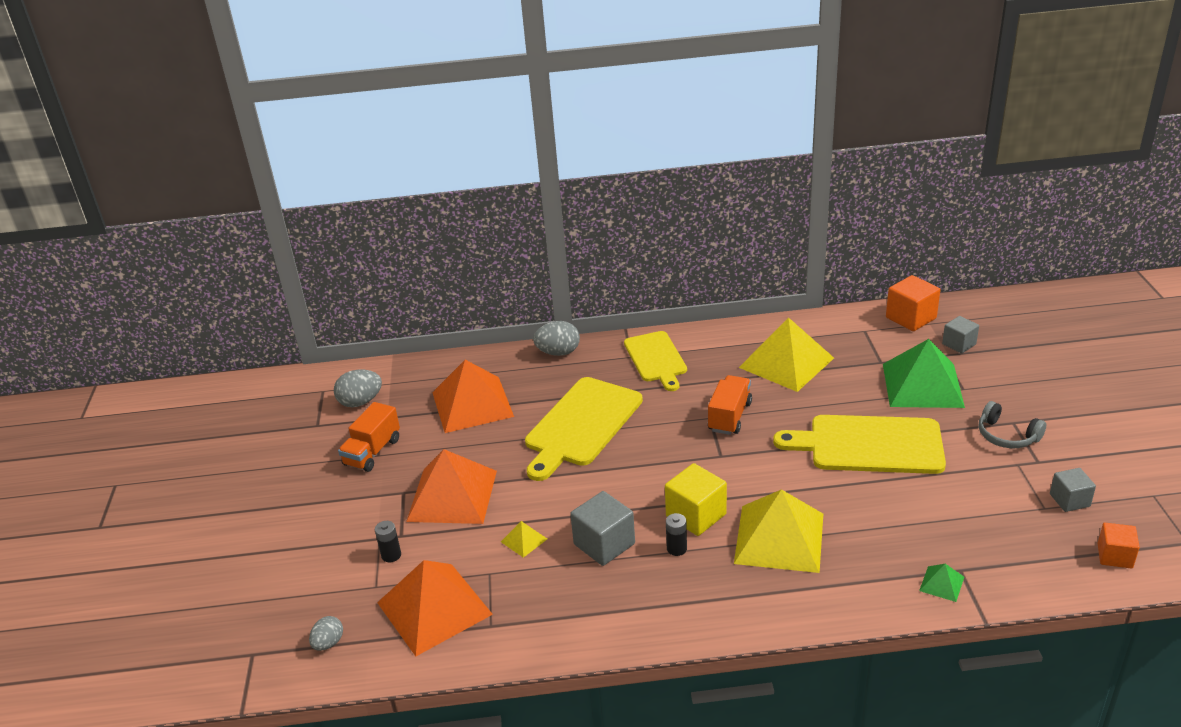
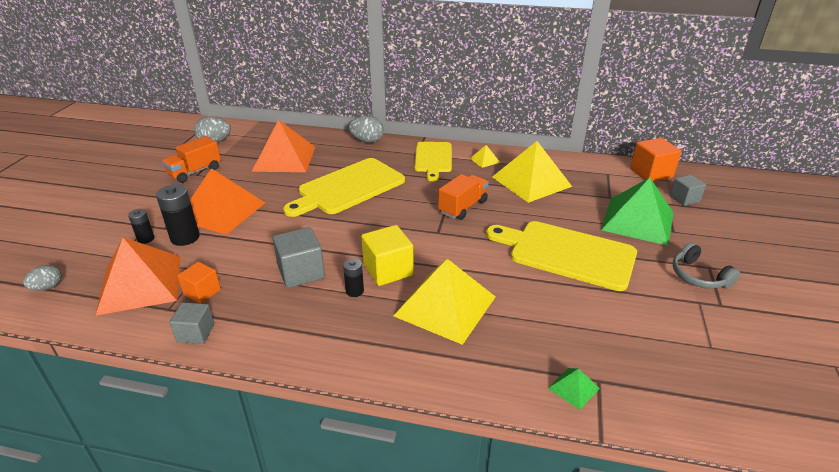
camera: 15 degrees right, 0 degrees up
yellow pyramid [501,521,547,558] -> yellow pyramid moved to [470,145,500,168]
grey cube [1050,468,1096,512] -> grey cube moved to [169,302,214,344]
orange cube [1097,523,1140,569] -> orange cube moved to [178,262,221,304]
none -> black battery [156,184,200,246]

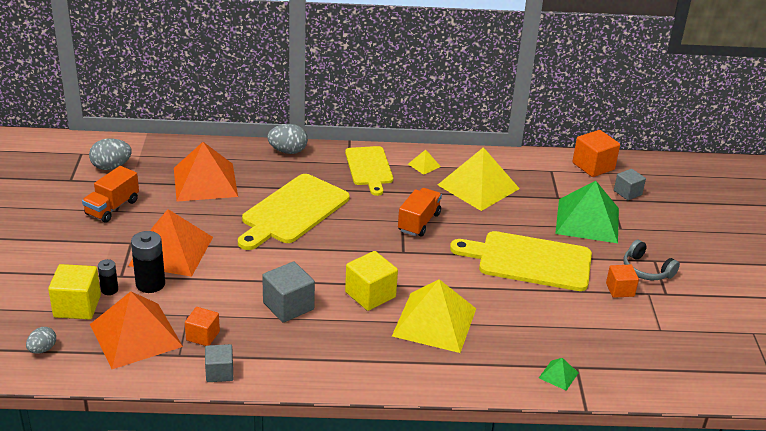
camera: 15 degrees left, 0 degrees up
black battery [343,258,364,297] -> none
none -> yellow cube [48,264,101,320]
none -> orange cube [606,265,639,298]

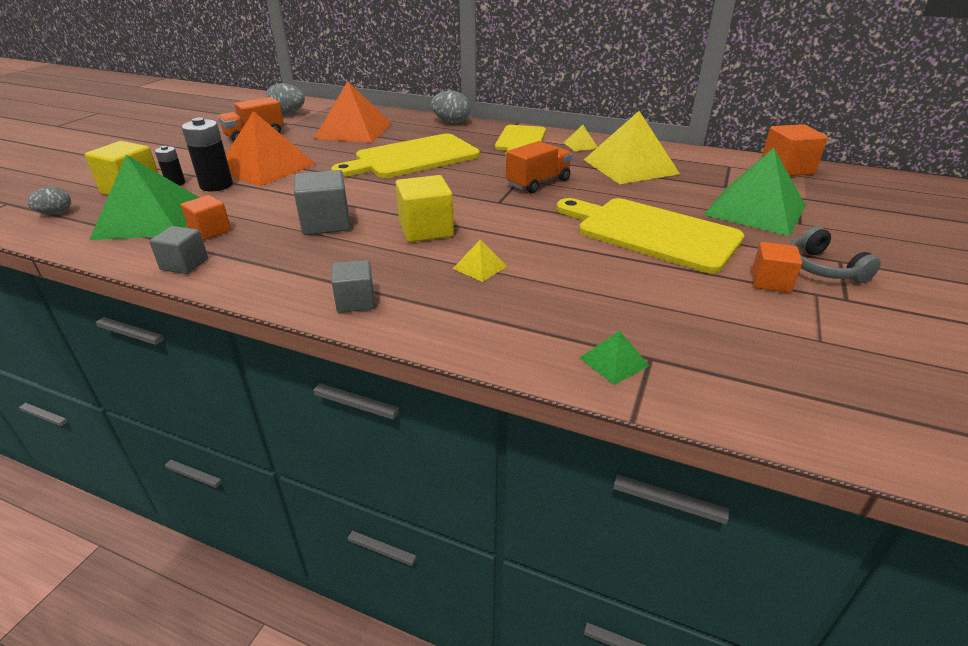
camera: 25 degrees right, 0 degrees up
orange pyramid [90,291,183,369] -> green pyramid [89,155,200,240]
yellow pyramid [392,279,476,353] -> yellow pyramid [453,240,507,282], size x0.42
grey cube [614,169,646,200] -> grey cube moved to [332,260,375,313]

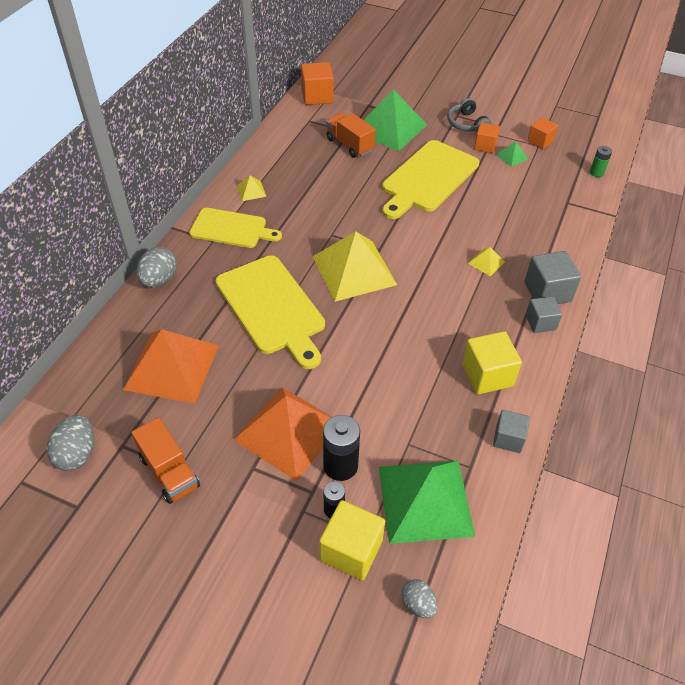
camera: 90 degrees left, 15 degrees up
orange cube [181,195,231,240] -> orange cube moved to [527,117,558,149]
grey cube [294,170,351,235] -> grey cube moved to [525,251,581,304]
yellow cube [396,175,454,242] -> yellow cube moved to [462,331,522,394]
orange truck [506,141,572,193] -> orange truck moved to [326,113,376,158]
green pyramid [580,330,650,385] -> green pyramid moved to [496,141,528,167]
yellow pyramid [584,111,680,184] -> yellow pyramid moved to [313,231,397,302]
grey headphones [790,226,881,283] -> grey headphones turned 90 degrees clockwise [447,98,492,132]
none -> green battery [590,146,612,177]

